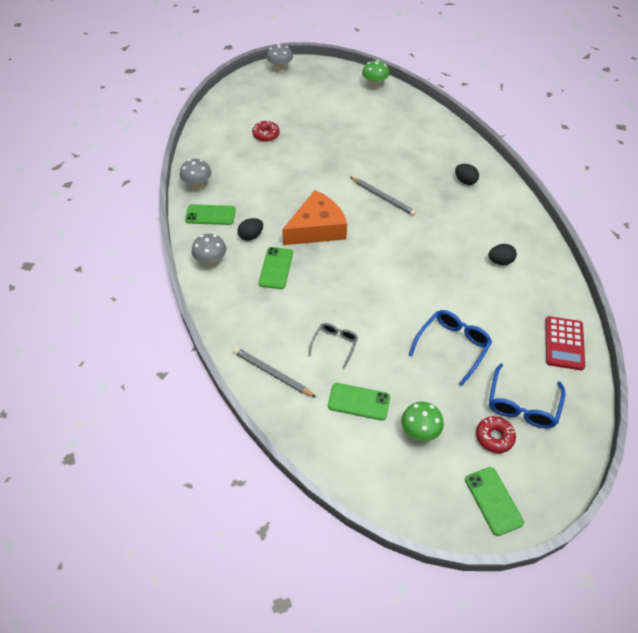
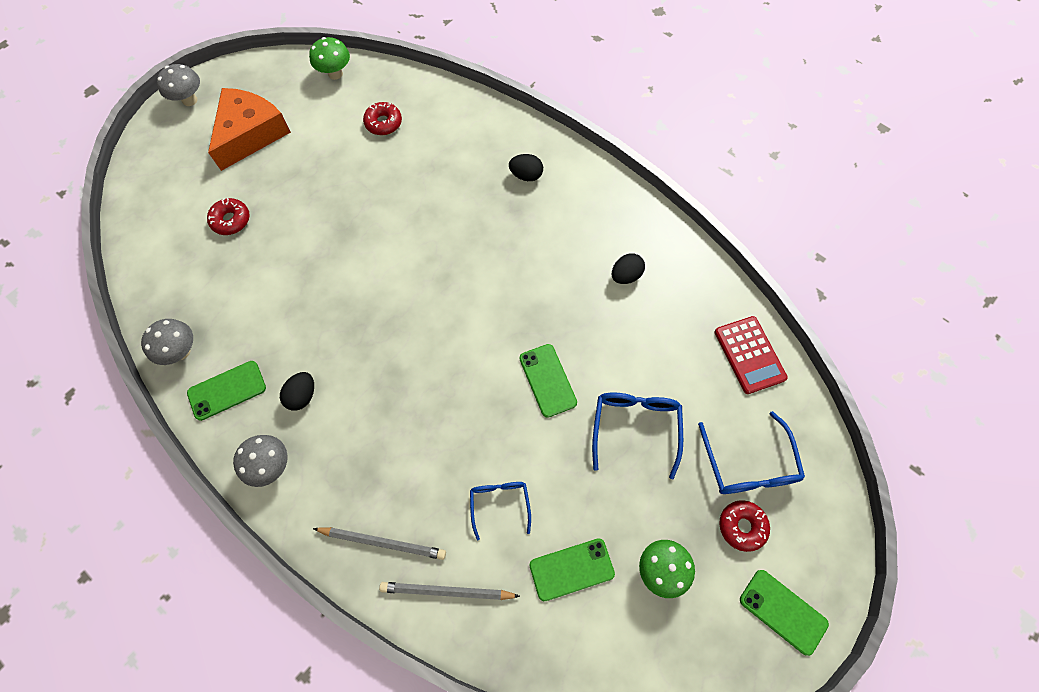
camera: 30 degrees left, 15 degrees up
green phone [259,247,293,289] -> green phone moved to [519,344,577,418]
orange cheese [282,190,347,245] -> orange cheese moved to [208,88,291,171]
grey glasses [308,323,358,369] -> blue glasses [470,482,531,541]
grey pencil [350,177,416,216] -> grey pencil moved to [313,527,446,560]
none -> red donut [363,102,402,135]

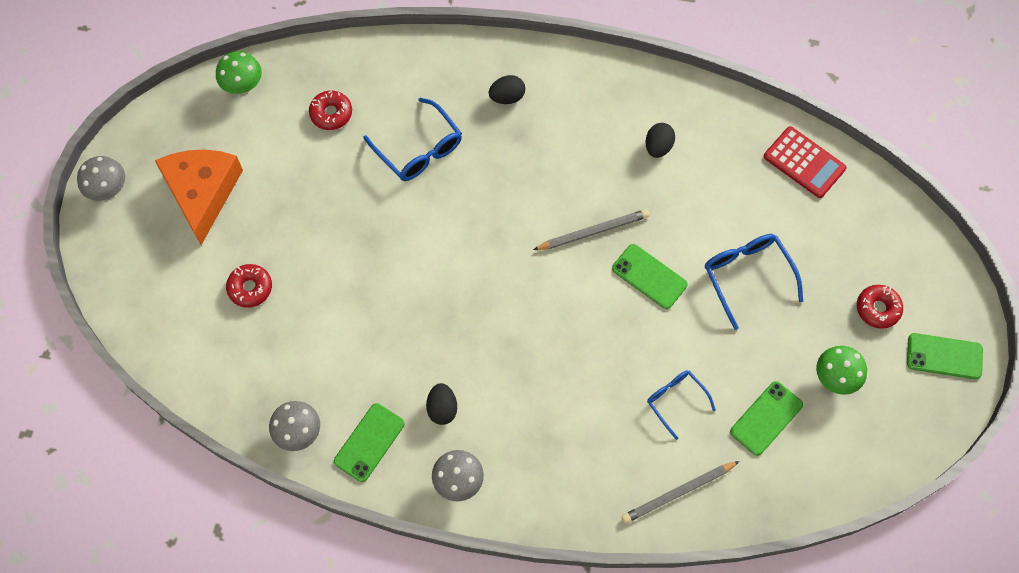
camera: 30 degrees left, 0 degrees up
grey pencil [313,527,446,560] -> grey pencil moved to [533,209,649,250]
blue glasses [698,411,805,494] -> blue glasses moved to [363,98,462,181]

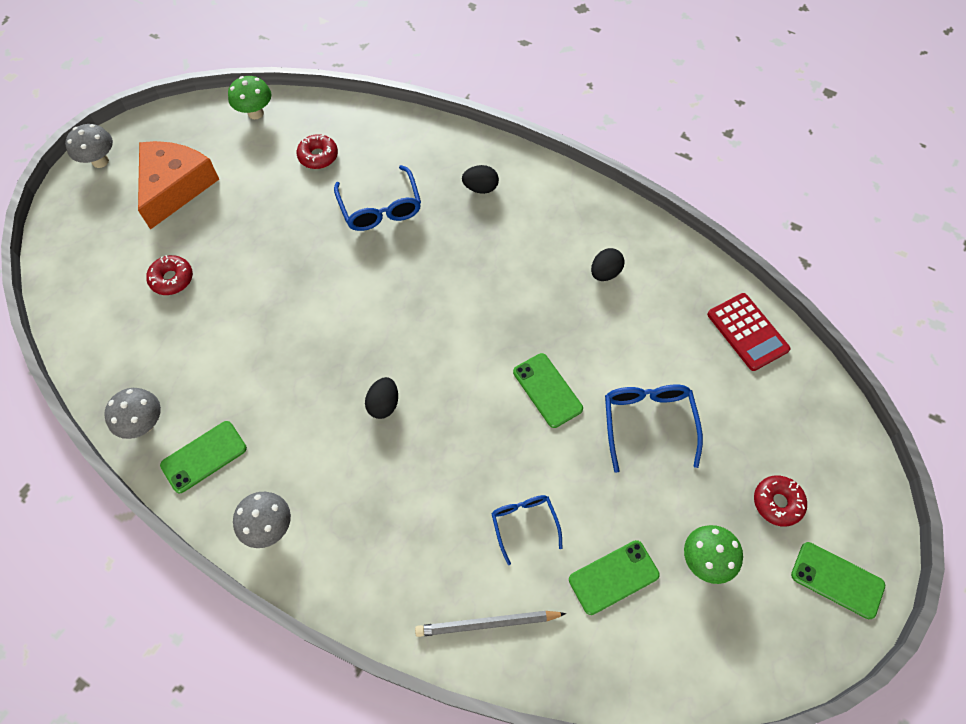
camera: 20 degrees right, 5 degrees down
black egg [426,383,457,425] -> black egg moved to [365,377,398,419]
grey pencil [533,209,649,250] -> none

